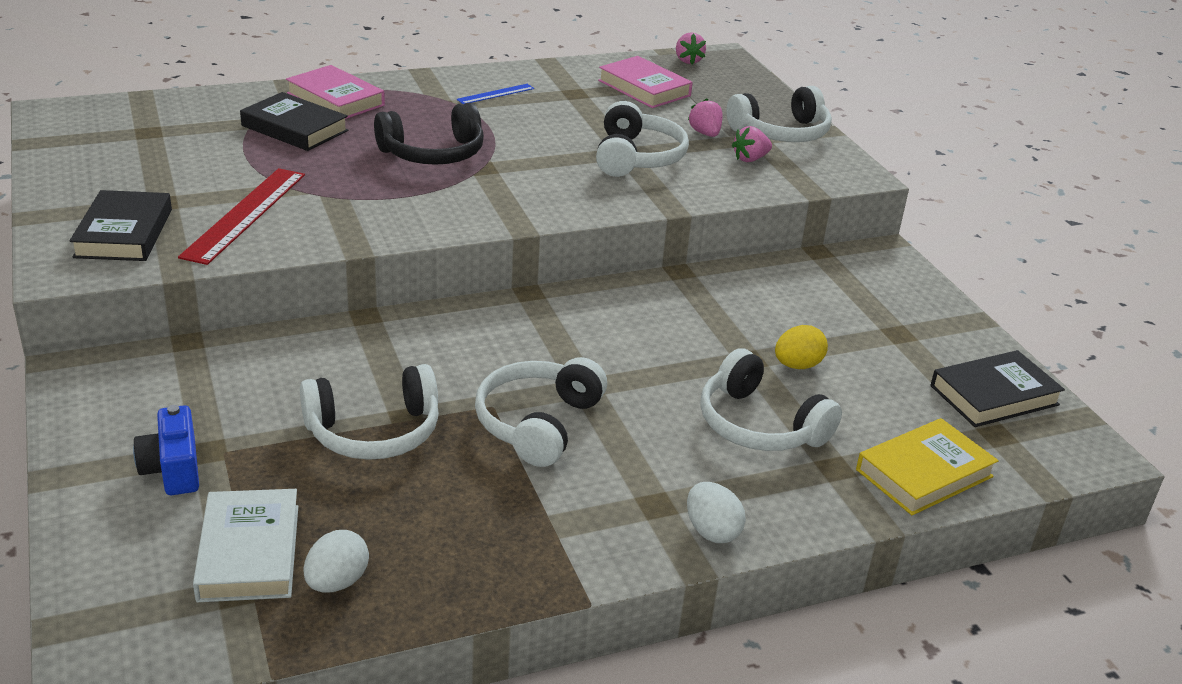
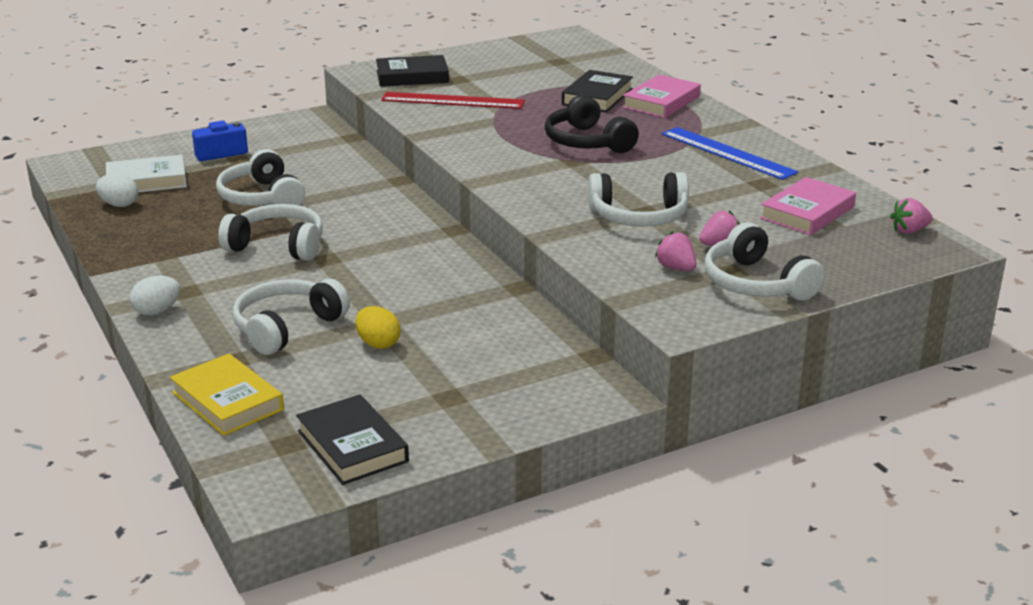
camera: 85 degrees right, 5 degrees down
blue ruler [456,84,534,104] -> blue ruler [662,127,798,180], size x1.95

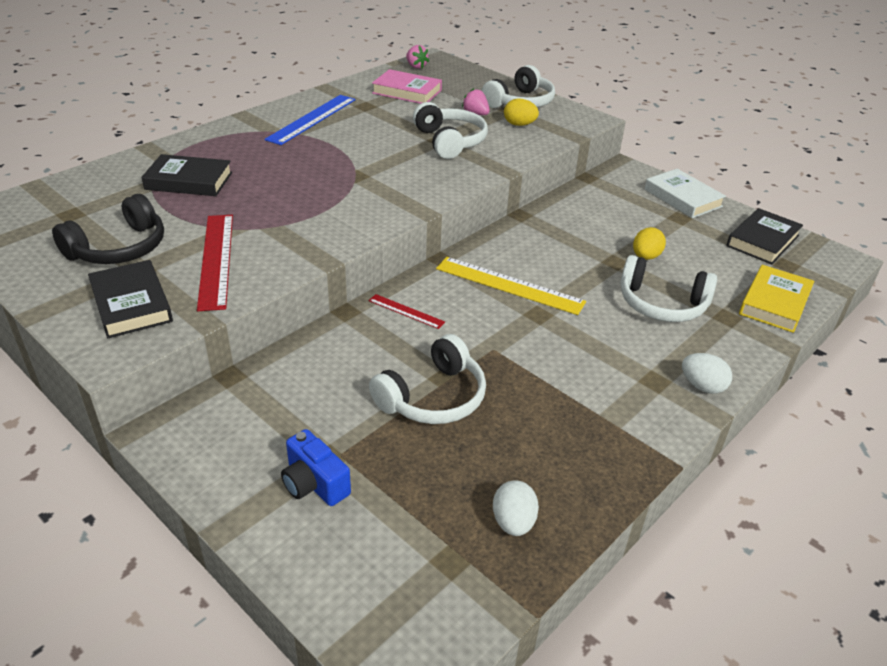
camera: 110 degrees left, 10 degrees up
white book [106,155,187,192] -> white book moved to [645,169,726,218]
white headphones [218,204,323,261] -> none
black headphones [545,95,639,153] -> black headphones moved to [52,194,164,264]
pink book [622,75,701,118] -> none
pink strawberry [655,231,696,271] -> yellow egg [504,98,539,126]
none -> red ruler [369,294,445,329]
none -> yellow ruler [436,257,586,315]

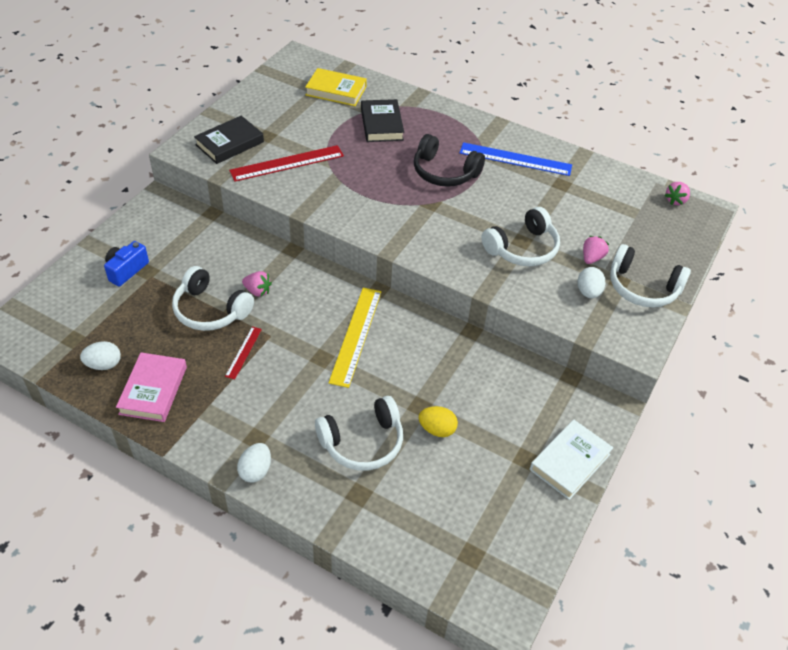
camera: 75 degrees right, 10 degrees up
black headphones [52,194,164,264] -> black headphones moved to [414,134,485,187]
red ruler [369,294,445,329] -> red ruler moved to [225,327,262,379]
pink book [372,69,442,104] -> pink book moved to [116,352,187,422]
yellow egg [504,98,539,126] -> white egg [578,267,606,298]
white headphones [620,255,717,322] -> white headphones turned 120 degrees counterclockwise [315,396,403,471]
black book [726,208,803,264] -> none
yellow book [739,265,814,333] -> yellow book moved to [305,68,367,106]
none -> pink strawberry [242,271,272,297]

